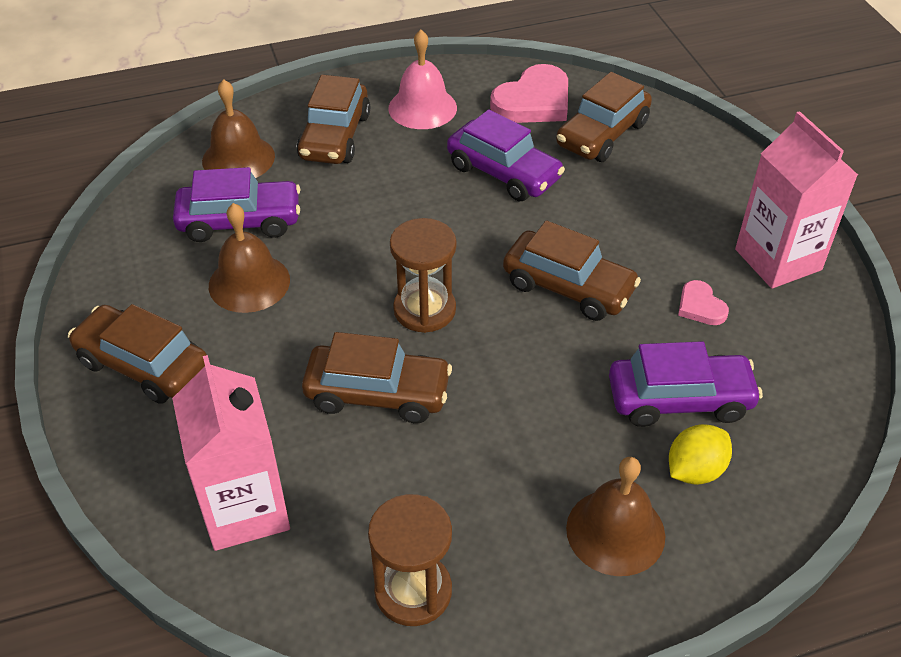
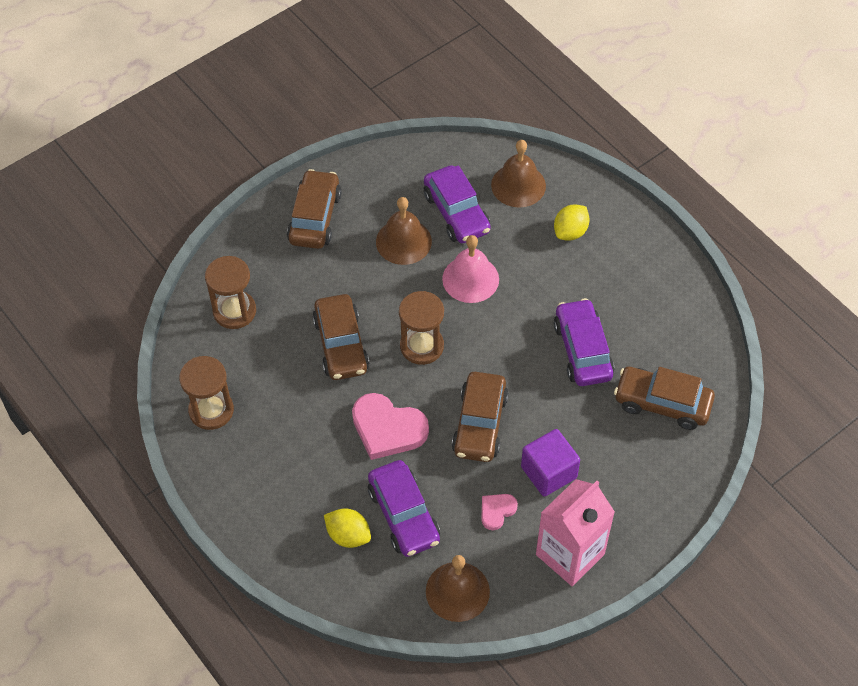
camera: 70 degrees right, 10 degrees up
pink carton [172,355,290,551] -> brown hourglass [205,256,256,329]
brown car [297,75,370,164] -> yellow lemon [554,204,590,241]
pink bell [388,30,457,129] -> pink bell moved to [442,235,499,303]
purple car [447,109,565,201] -> purple car turned 150 degrees clockwise [554,298,614,386]
pink heart [490,64,568,123] -> pink heart moved to [352,393,429,460]
brown bell [566,457,666,576] -> brown bell moved to [426,555,490,622]
none -> purple cube [521,429,580,497]

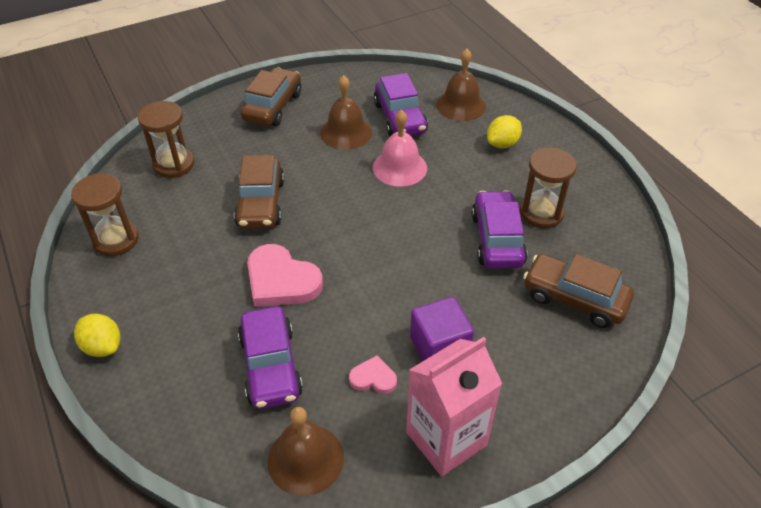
camera: 10 degrees right, 10 degrees down
yellow lemon [324,508,371,548] -> yellow lemon moved to [74,314,121,357]
brown hourglass [399,291,444,365] -> brown hourglass moved to [520,148,577,228]
brown car [452,372,509,462] -> none
pink heart [481,494,518,530] -> pink heart turned 45 degrees clockwise [349,355,397,394]

